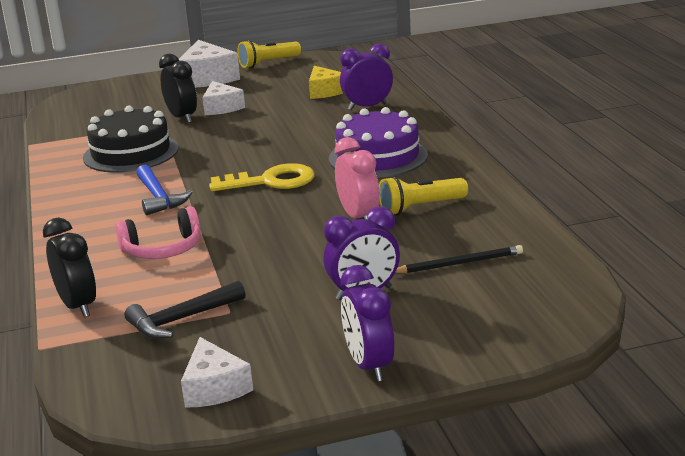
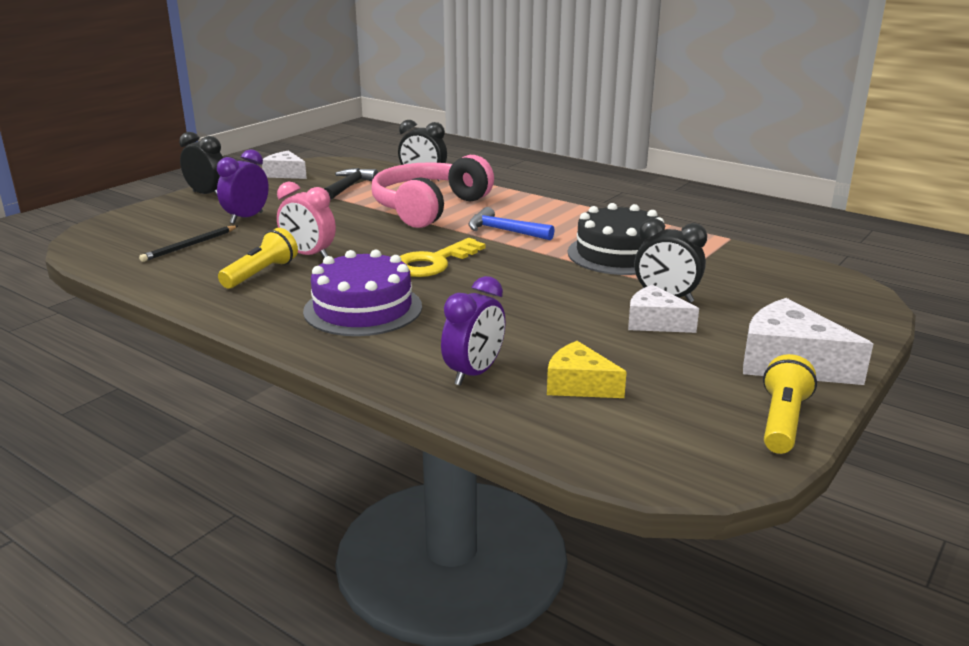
camera: 140 degrees right, 0 degrees up
pink headphones [115,206,201,259] -> pink headphones [372,155,494,228], size x1.80
purple clock [341,265,394,382] -> black clock [179,132,223,197]

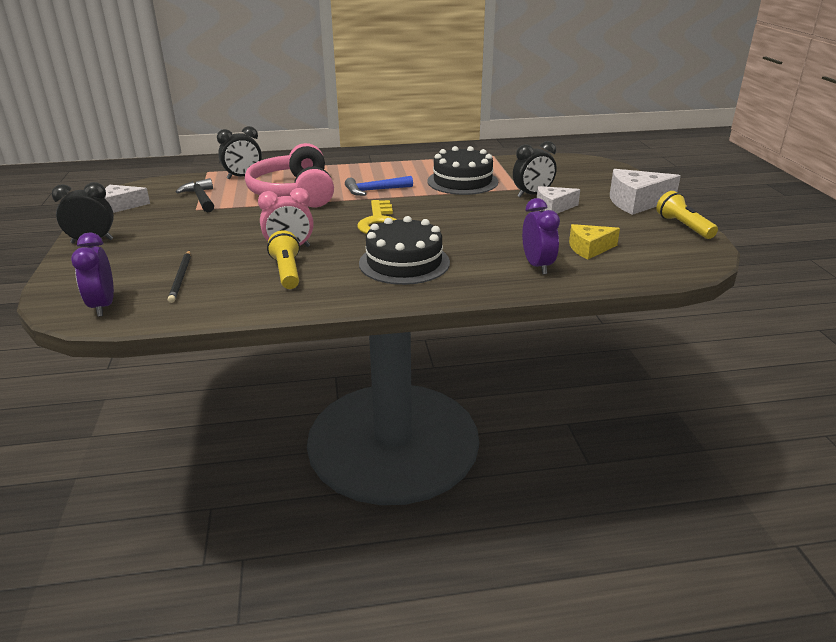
camera: 45 degrees left, 5 degrees up
purple clock [217,149,269,224] -> purple clock moved to [71,233,114,317]
purple cake [303,250,422,336] -> black cake [359,216,450,285]

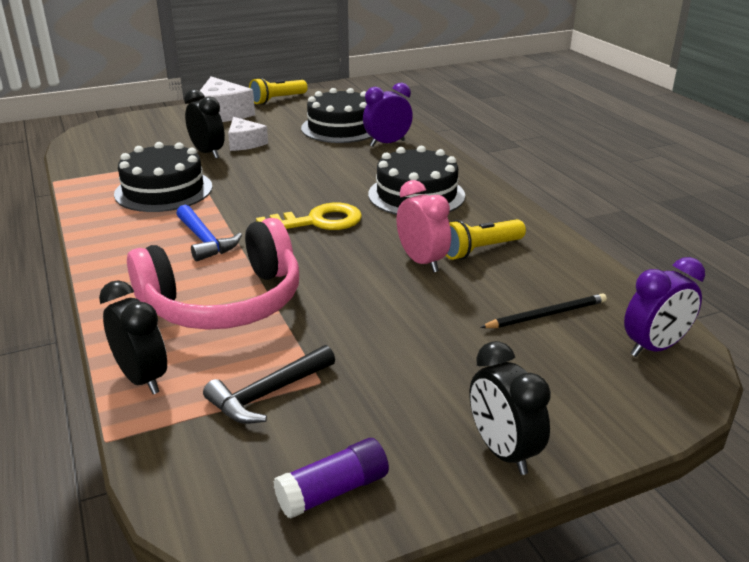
camera: 105 degrees left, 0 degrees up
white cheese [105,185,150,213] -> purple glue stick [273,438,389,519]
yellow cheese [569,224,620,259] -> black cake [301,88,372,143]

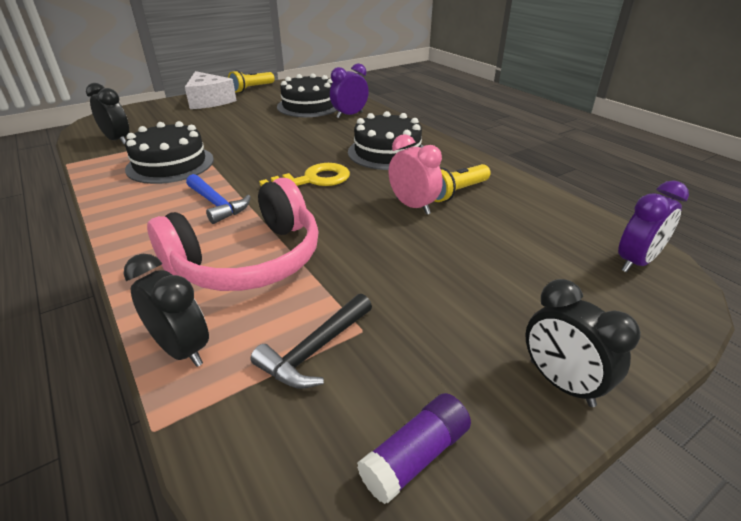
camera: 10 degrees left, 5 degrees up
black clock [184,89,225,159] -> black clock moved to [86,83,129,145]
white cheese [228,117,268,151] -> none
black pencil [480,293,607,328] -> none

